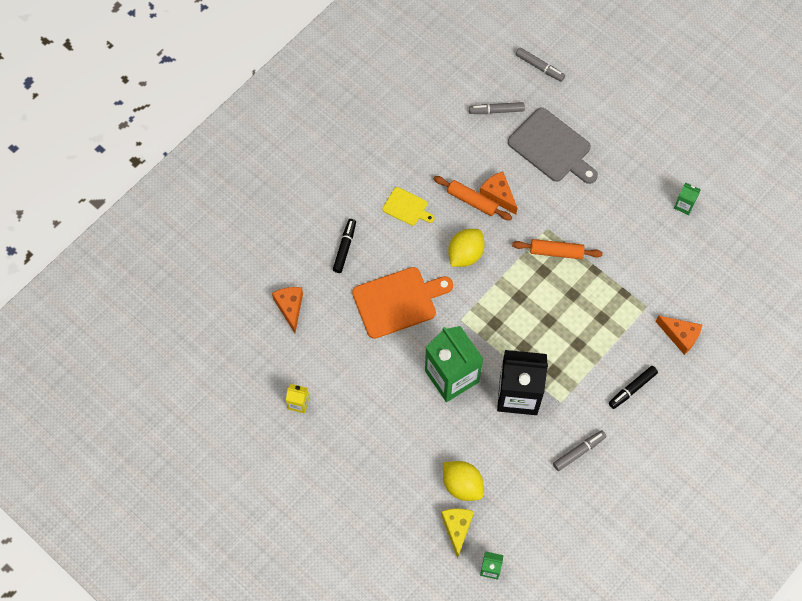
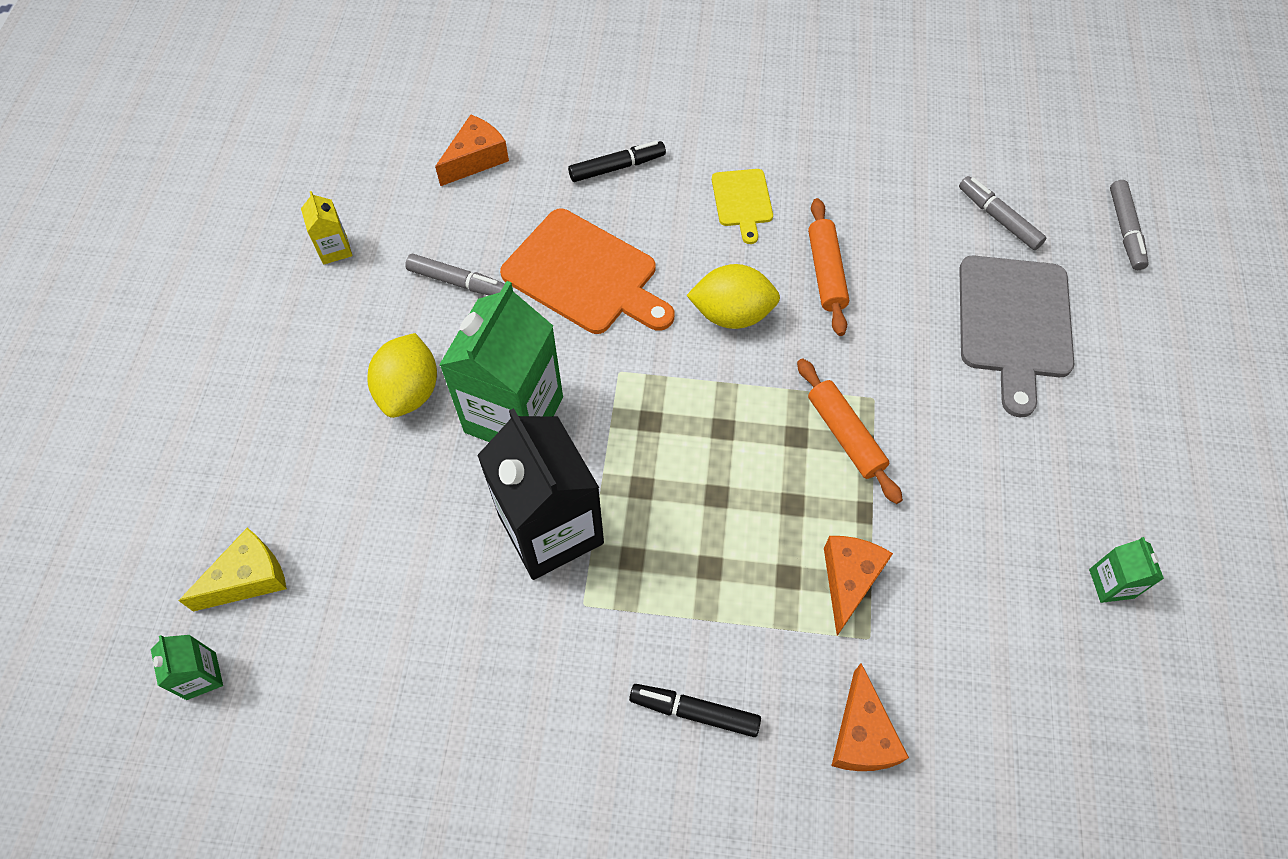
camera: 55 degrees right, 5 degrees down
yellow lemon [443,461,484,501] -> yellow lemon moved to [367,333,437,418]
orange cheese [480,171,517,215] -> orange cheese moved to [824,536,893,636]
grey marker [553,430,607,471] -> grey marker moved to [405,254,505,295]

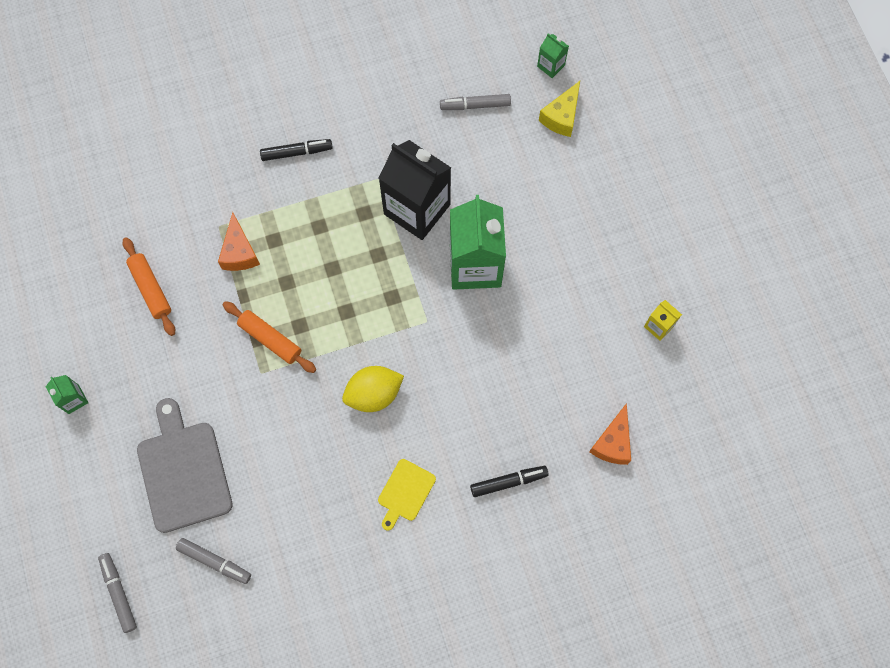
camera: 155 degrees right, 10 degrees up
yellow lemon [367,333,437,418] -> none
grey marker [405,254,505,295] -> grey marker moved to [440,94,511,110]
orange cutting board [500,209,674,334] -> none
black marker [568,141,666,182] -> black marker turned 150 degrees counterclockwise [470,466,549,497]
yellow cutting board [712,169,773,244] -> yellow cutting board turned 120 degrees counterclockwise [378,459,436,531]
orange rolling pin [808,198,849,336] -> orange rolling pin moved to [123,237,175,336]
orange cheese [831,663,909,771] -> none
green carton [1089,537,1164,603] -> green carton moved to [46,375,89,414]

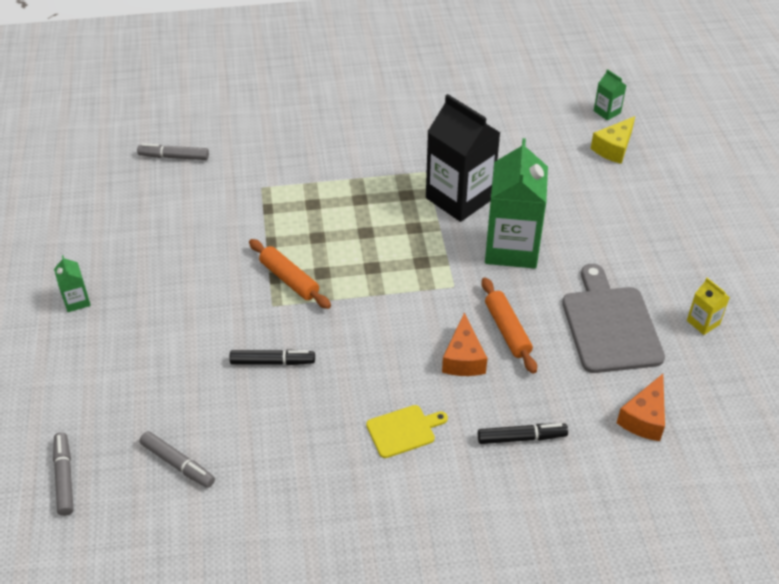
camera: 10 degrees right, 25 degrees down
orange rolling pin [123,237,175,336] -> orange rolling pin moved to [481,277,537,374]
grey cutting board [137,398,233,533] -> grey cutting board moved to [562,264,665,373]
orange cheese [218,212,260,271] -> orange cheese moved to [442,313,488,376]
black marker [260,139,333,161] -> black marker moved to [229,349,315,365]
yellow lemon [342,366,404,412] -> none
yellow cutting board [378,459,436,531] -> yellow cutting board turned 150 degrees counterclockwise [366,405,448,458]
grey marker [440,94,511,110] -> grey marker moved to [137,143,209,160]

